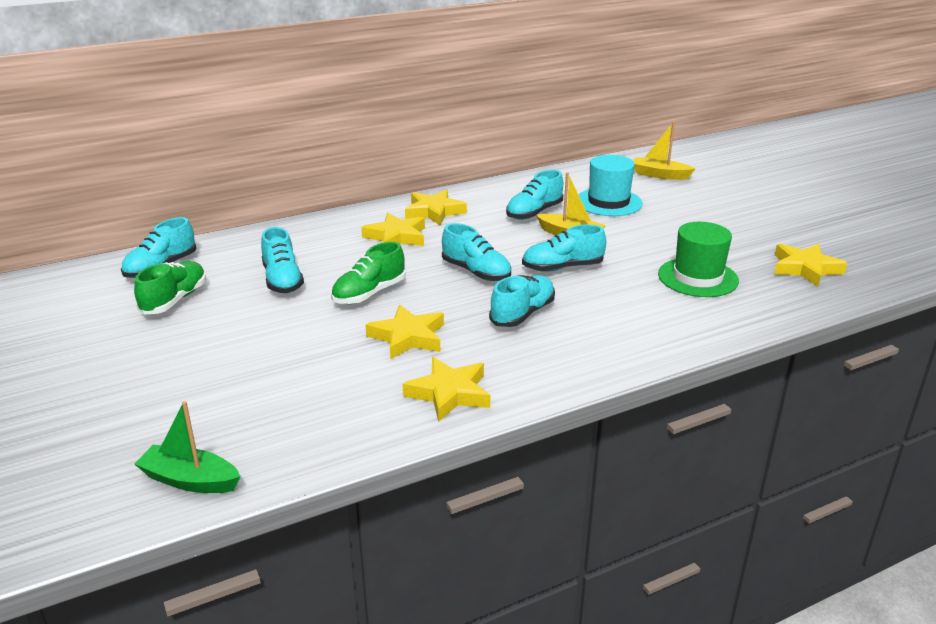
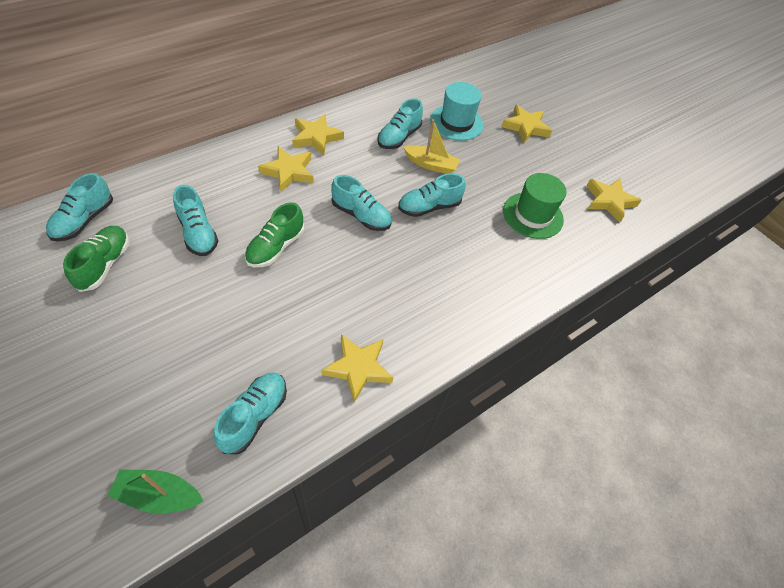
camera: 15 degrees left, 25 degrees up
yellow star [366,305,444,360] -> yellow star moved to [502,105,552,143]
turquoise shoe [489,275,555,327] -> turquoise shoe moved to [213,372,287,454]
yellow boat [633,122,696,180] -> none

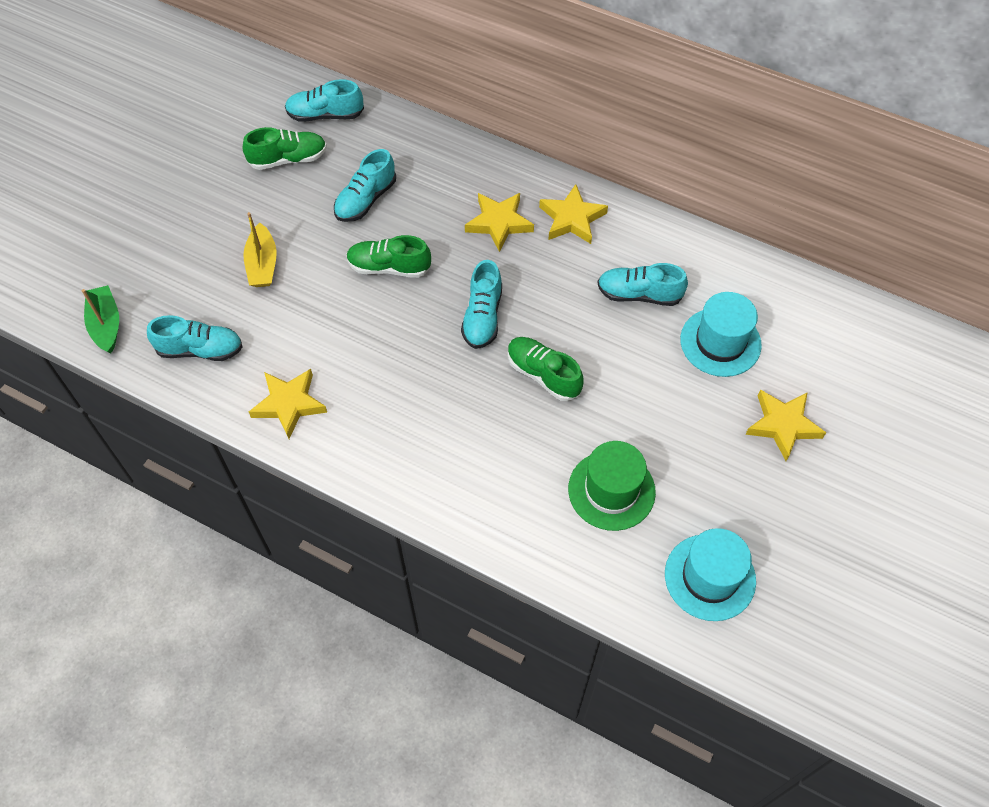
camera: 70 degrees right, 5 degrees up
turquoise shoe [398,173,466,217] -> green shoe [508,337,584,401]
yellow boat [403,119,460,174] -> yellow boat moved to [243,212,277,287]
yellow star [587,178,642,222] -> turquoise hat [665,528,756,621]

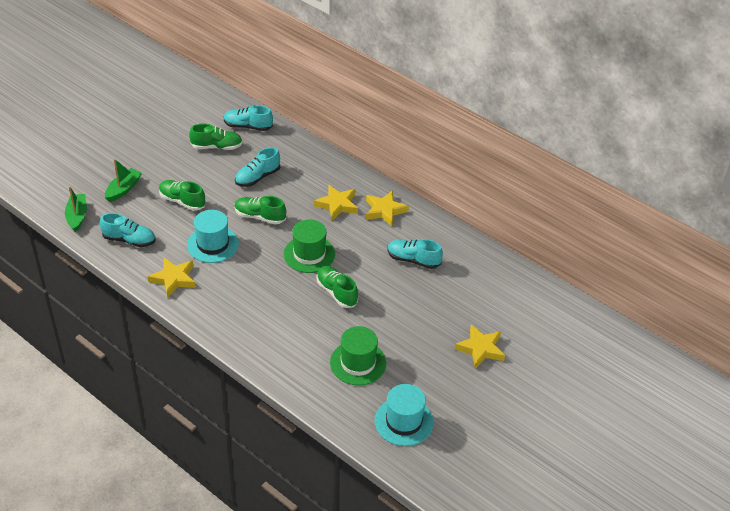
camera: 10 degrees right, 15 degrees down
yellow boat [243,212,277,287] -> green shoe [159,180,206,211]
turquoise shoe [461,260,502,349] -> green hat [284,219,335,273]
turquoise hat [680,292,762,377] -> turquoise hat moved to [187,210,239,263]
none -> green boat [105,159,142,202]

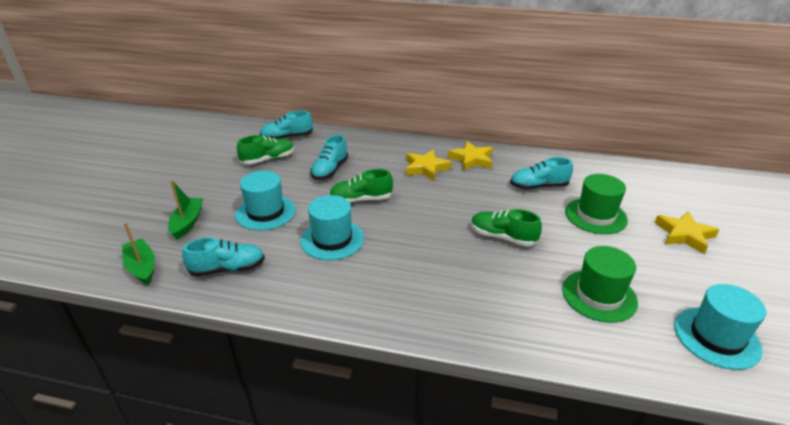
camera: 25 degrees left, 10 degrees down
yellow star [147,257,196,298] -> none
green shoe [159,180,206,211] -> turquoise hat [235,171,296,230]
green hat [284,219,335,273] -> green hat moved to [565,174,628,234]

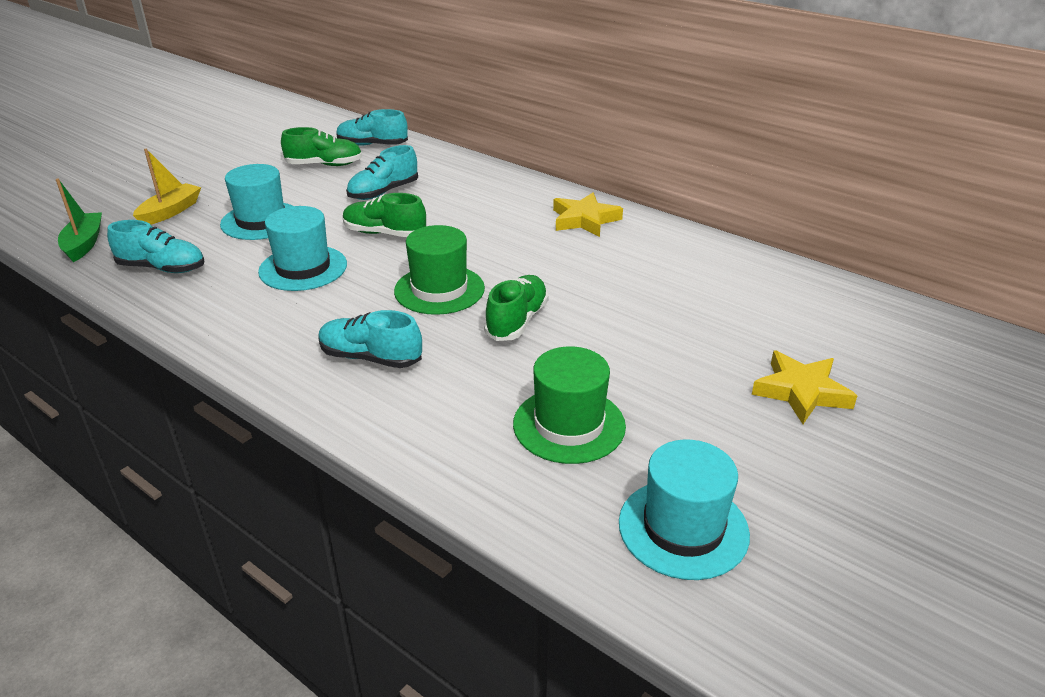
camera: 25 degrees right, 0 degrees up
green boat [168,180,203,240] -> yellow boat [133,149,201,225]
yellow star [406,149,452,181] -> none
green shoe [471,209,542,246] -> green shoe turned 60 degrees clockwise [484,275,548,341]
turquoise shoe [510,157,573,189] -> turquoise shoe moved to [318,310,422,368]
green hat [565,174,628,234] -> green hat moved to [394,225,485,315]

